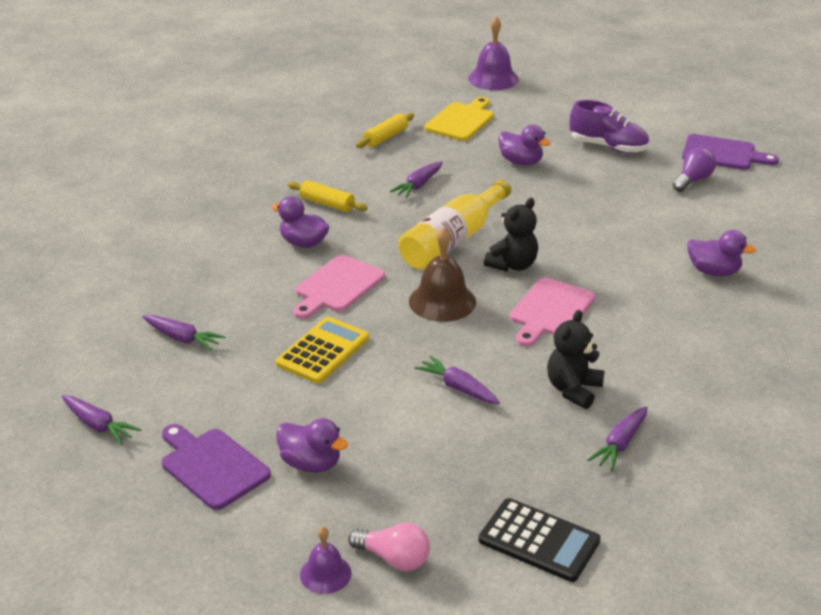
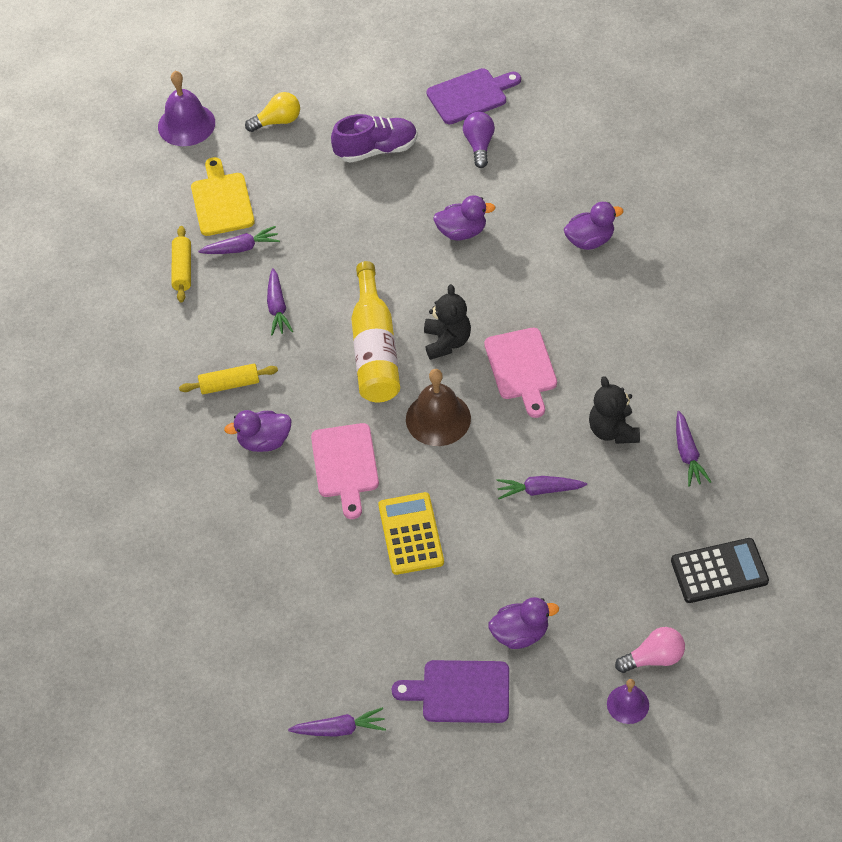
camera: 40 degrees left, 20 degrees up
purple carrot [143,315,225,351] -> purple carrot moved to [198,226,280,254]
purple duck [498,125,551,166] -> purple duck moved to [433,195,495,241]
none -> yellow light bulb [245,92,300,132]

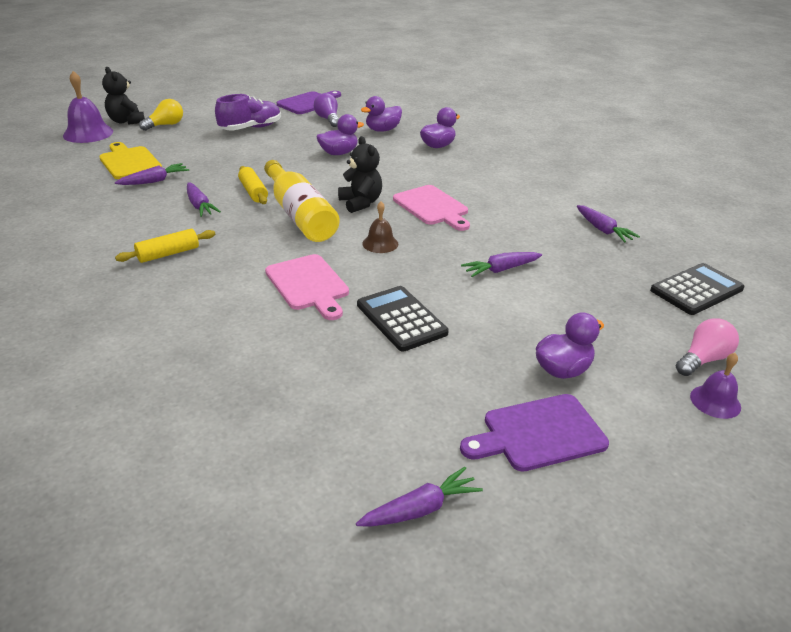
camera: 25 degrees left, 20 degrees down
yellow rolling pin [171,226,191,303] -> yellow rolling pin moved to [238,166,268,204]
purple duck [224,410,291,452] -> purple duck moved to [361,96,402,132]
yellow calculator [378,492,444,575] -> black calculator [357,286,449,352]
brown bell [406,369,471,446] -> brown bell [362,202,398,253], size x0.58
black teddy bear [589,376,640,444] -> black teddy bear moved to [102,67,145,125]

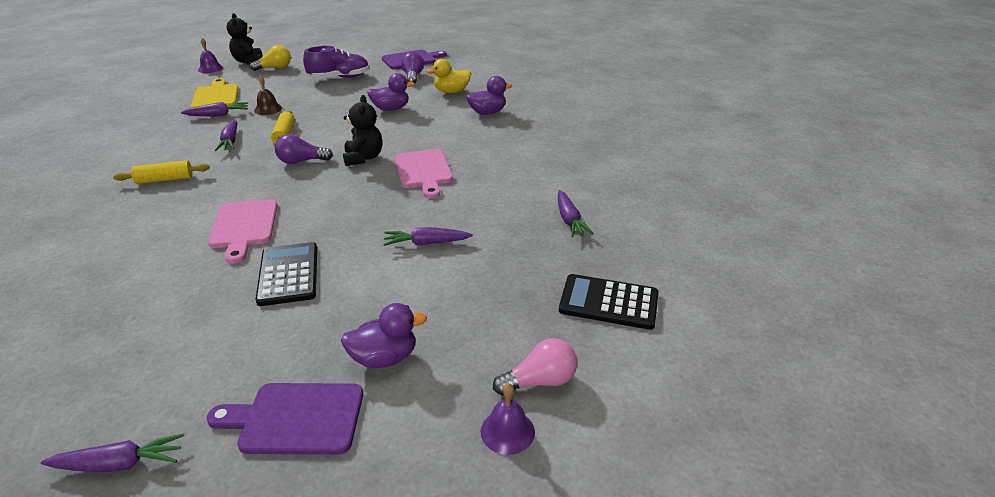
camera: 20 degrees right, 0 degrees up
purple bell [63,71,113,143] -> purple bell [198,38,223,73], size x0.58
yellow bottle [264,160,340,242] -> purple light bulb [275,134,333,164]
purple duck [361,96,402,132] -> yellow duck [426,59,471,93]
brown bell [362,202,398,253] -> brown bell moved to [254,75,282,115]
black calculator [650,263,745,315] -> black calculator turned 150 degrees counterclockwise [559,274,659,330]

